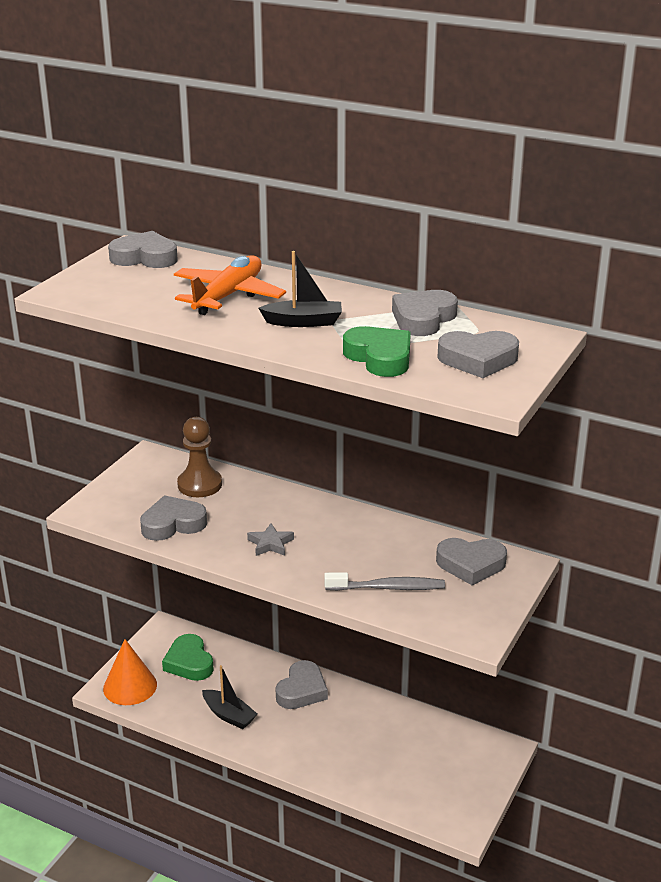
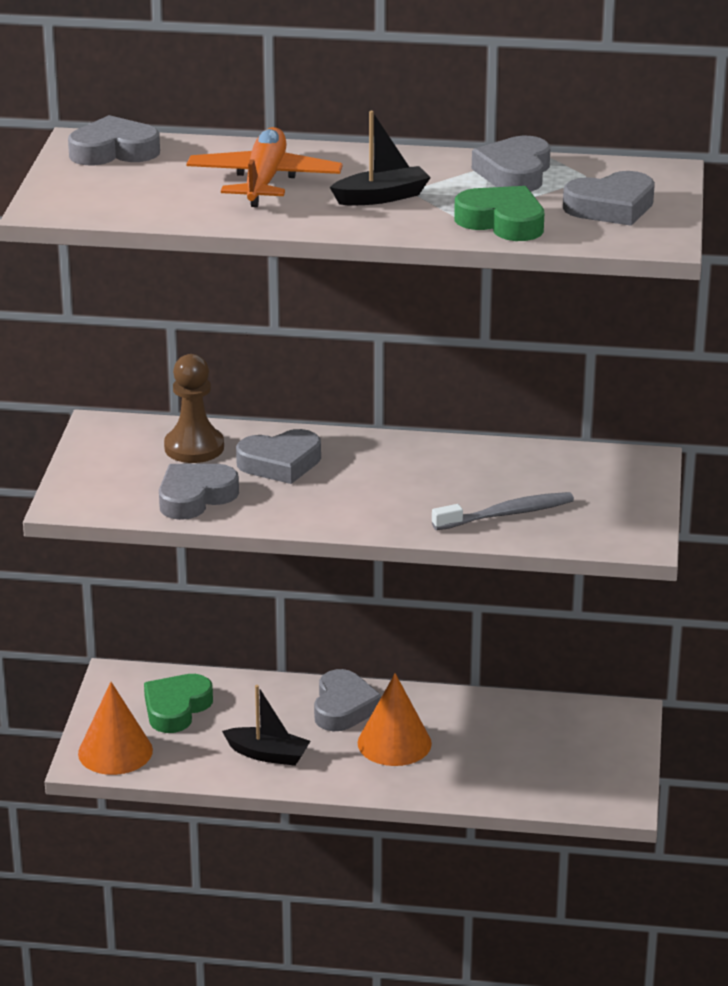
camera: 20 degrees left, 0 degrees up
green heart [162,634,214,681] -> green heart turned 75 degrees clockwise [144,674,213,733]
grey star [247,524,294,556] -> none
grey heart [436,538,507,585] -> grey heart moved to [236,429,321,484]
none -> orange cone [358,673,432,766]

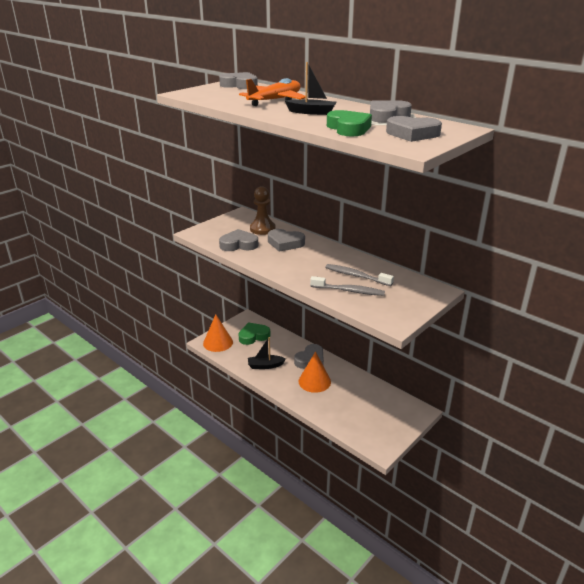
camera: 35 degrees right, 0 degrees up
black boat [222,685,310,766] -> black boat turned 120 degrees clockwise [248,337,286,369]
none -> grey toothbrush [325,264,394,286]

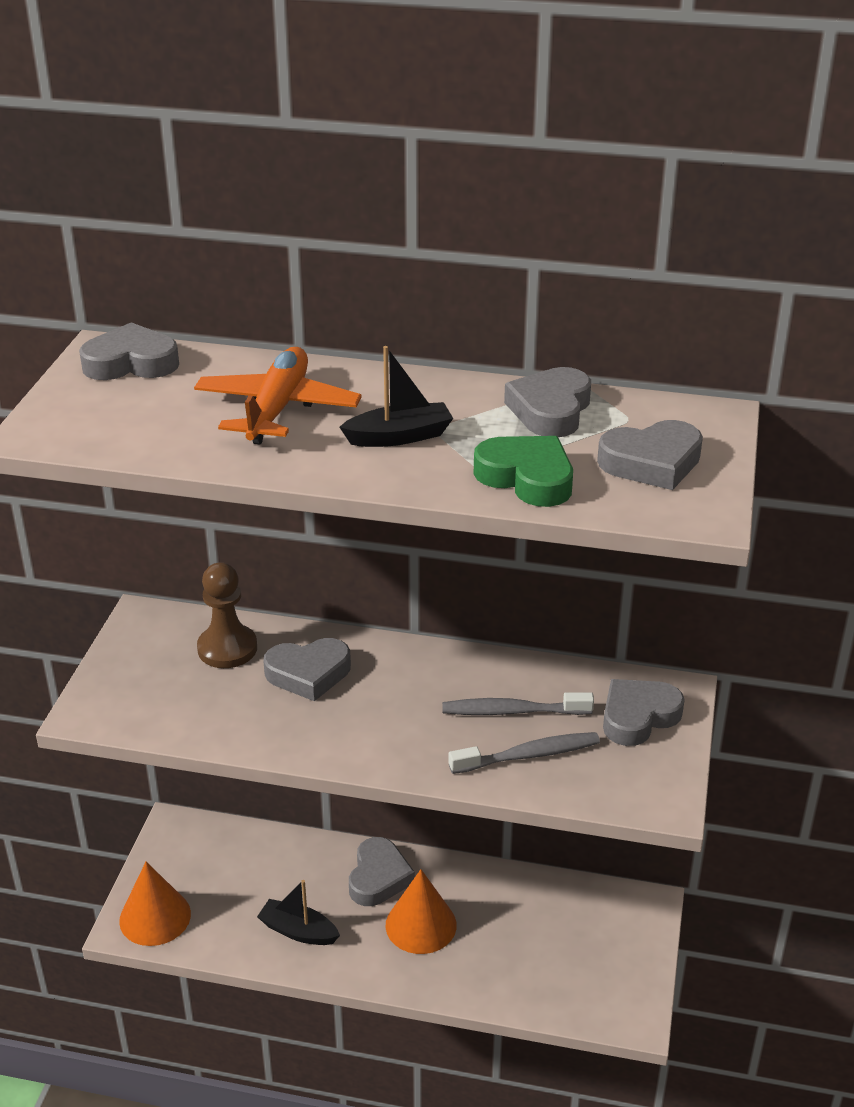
camera: 30 degrees left, 5 degrees up
grey heart [219,229,258,251] -> grey heart moved to [603,679,685,746]
green heart [239,322,270,345] -> none
black boat [248,337,286,369] -> black boat turned 60 degrees clockwise [257,880,340,945]

